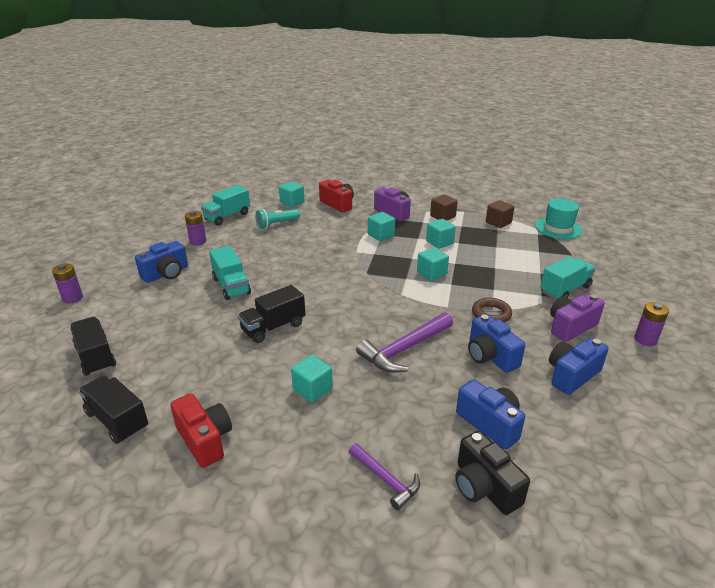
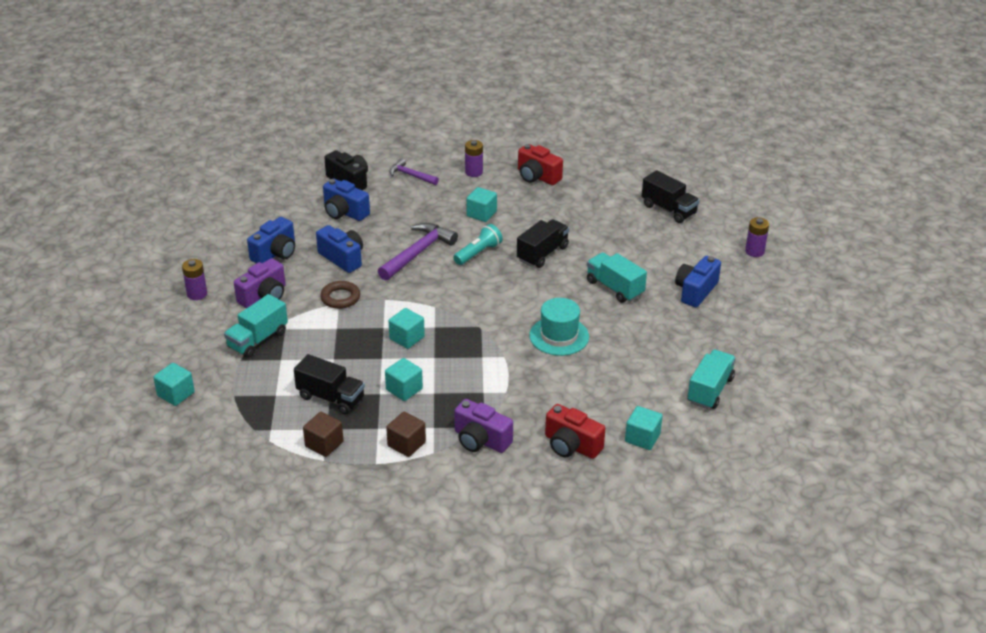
camera: 165 degrees right, 5 degrees up
black truck [78,376,148,444] -> black truck moved to [294,354,365,414]
purple battery [185,211,206,246] -> purple battery moved to [465,140,483,177]
turquoise flashlight [255,209,300,229] -> turquoise flashlight moved to [453,224,503,265]
turquoise cube [368,212,395,241] -> turquoise cube moved to [153,363,195,406]
turquoise hat [535,198,582,239] -> turquoise hat moved to [529,298,589,356]

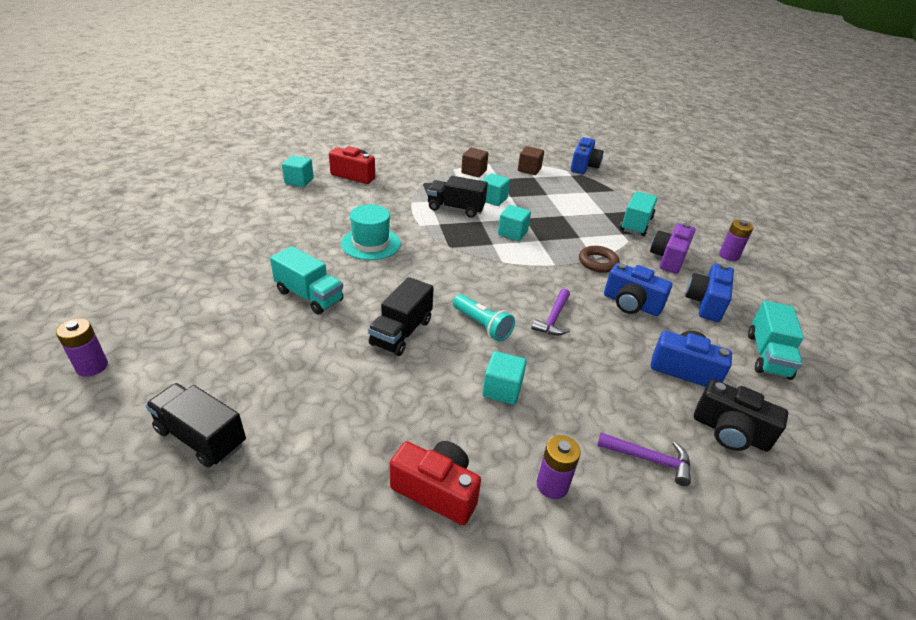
camera: 165 degrees right, 0 degrees up
turquoise cube [153,363,195,406] -> none
black truck [294,354,365,414] -> black truck moved to [427,176,488,218]
purple hammer [378,223,458,281] -> purple hammer [531,289,570,335], size x0.60
turquoise flashlight [453,224,503,265] -> turquoise flashlight turned 75 degrees counterclockwise [453,294,515,342]
purple camera [454,399,513,453] -> none
blue camera [675,256,721,307] -> blue camera moved to [571,137,604,174]
turquoise truck [687,350,736,409] -> turquoise truck moved to [748,301,804,380]

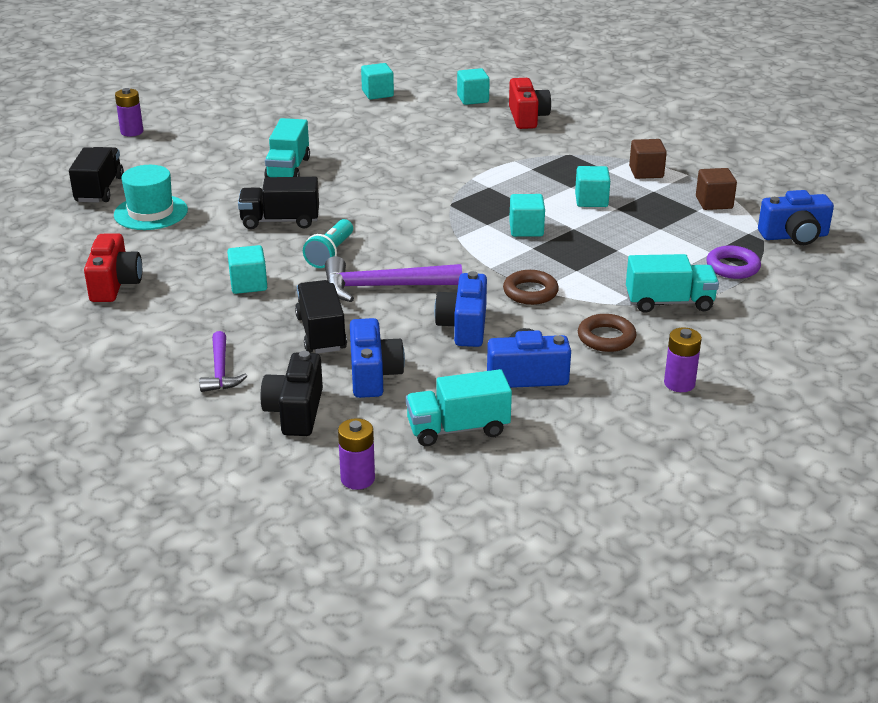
camera: 65 degrees right, 5 degrees down
turquoise hat [341,205,401,260] -> turquoise hat moved to [114,165,188,230]
black truck [427,176,488,218] -> black truck moved to [295,280,347,354]
purple hammer [531,289,570,335] -> purple hammer [325,256,462,302], size x1.66
purple battery [537,435,581,499] -> purple battery moved to [338,418,375,490]
purple camera [650,223,695,274] -> brown ring [578,314,637,352]
none -> turquoise cube [361,63,394,100]
none -> purple ring [706,245,761,279]

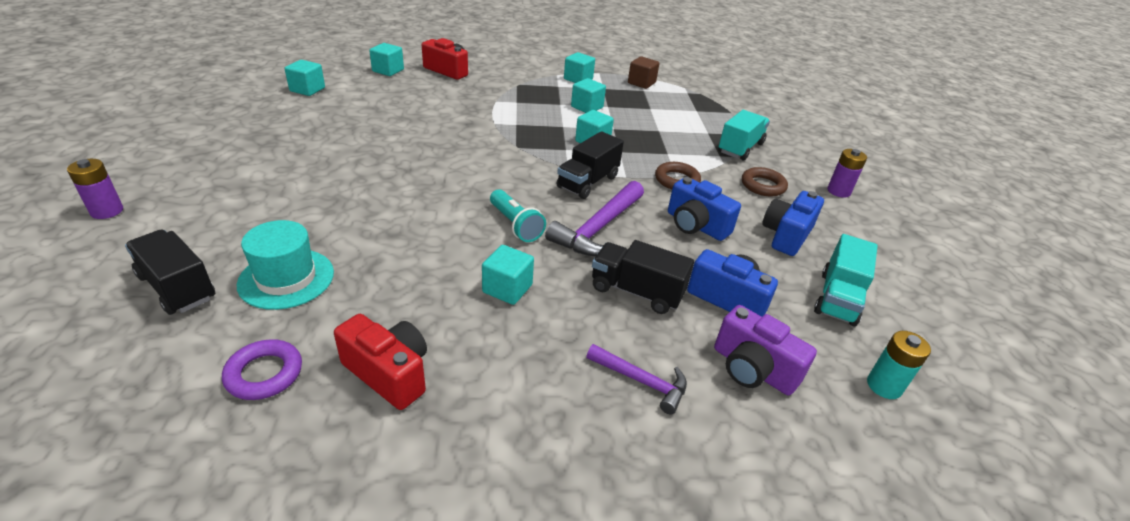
camera: 55 degrees left, 5 degrees up
black truck [238,177,319,229] -> black truck moved to [557,131,624,199]
black camera [261,351,323,436] -> purple camera [714,305,817,395]
turquoise truck [264,118,310,177] -> none
purple battery [338,418,375,490] -> turquoise battery [867,331,931,399]
brown cube [629,139,667,179] -> turquoise cube [564,52,595,83]
purple ring [706,245,761,279] -> purple ring moved to [222,339,302,400]
blue camera [758,190,834,245] -> none

